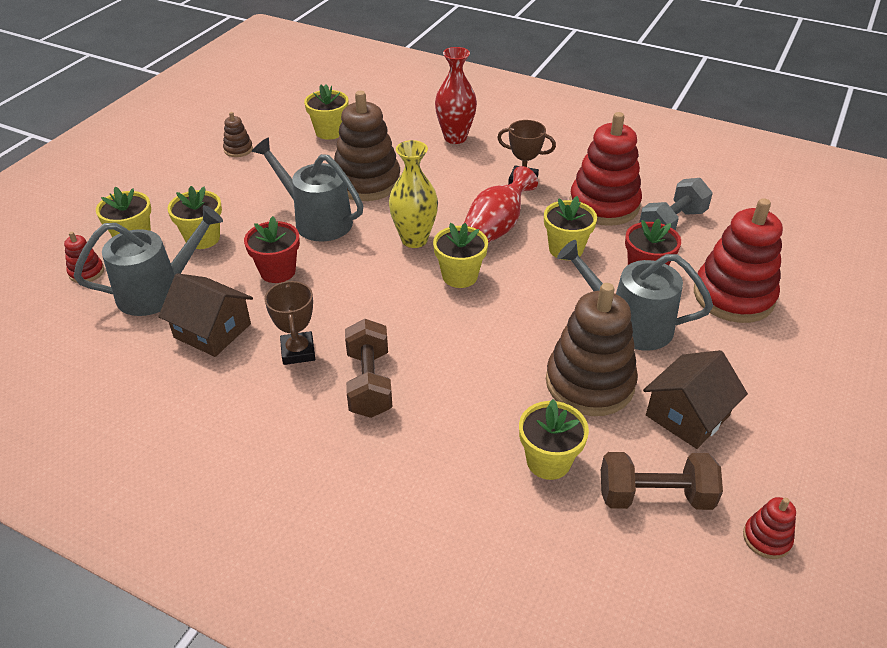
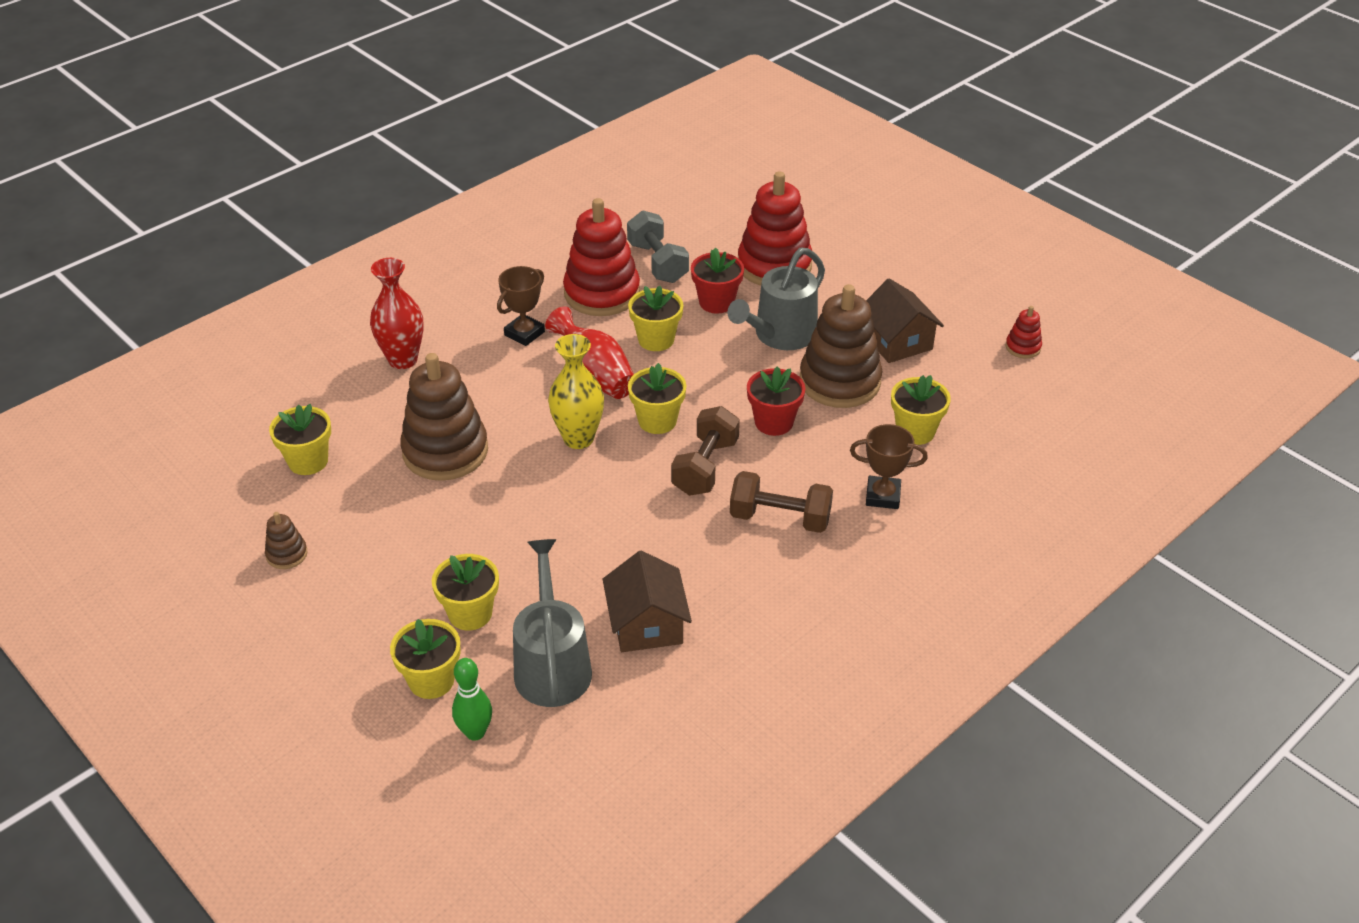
camera: 70 degrees left, 0 degrees up
red stacking toy [64,232,104,283] -> green bowling pin [452,658,492,741]
brown house [158,273,253,357] -> brown house turned 60 degrees counterclockwise [603,551,692,652]
red flower pot [244,216,300,283] -> red flower pot moved to [747,366,806,436]
grey watering can [252,137,363,241] -> none
brown trophy [264,280,315,365] -> brown trophy moved to [850,424,928,509]
brown dumbbell [601,452,723,510] -> brown dumbbell moved to [671,406,740,496]

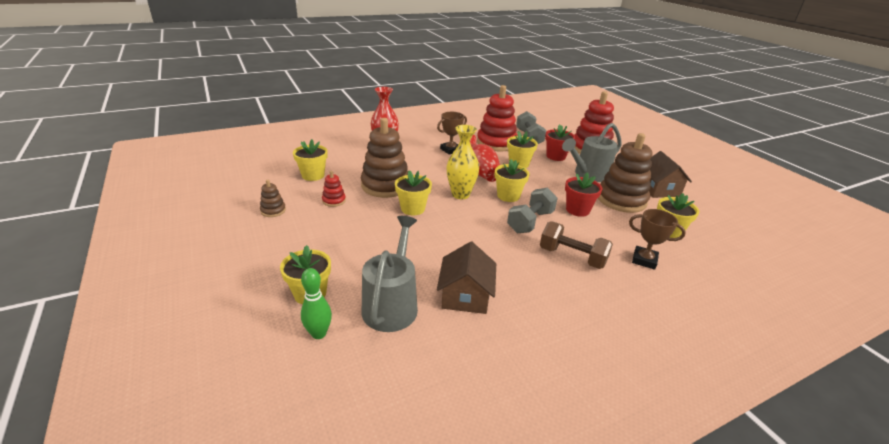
camera: 15 degrees right, 10 degrees down
yellow flower pot [432,554,499,631] -> yellow flower pot moved to [395,170,432,215]
brown dumbbell [671,406,740,496] -> grey dumbbell [507,187,558,233]
red stacking toy [1006,306,1042,358] -> red stacking toy moved to [322,171,346,207]

